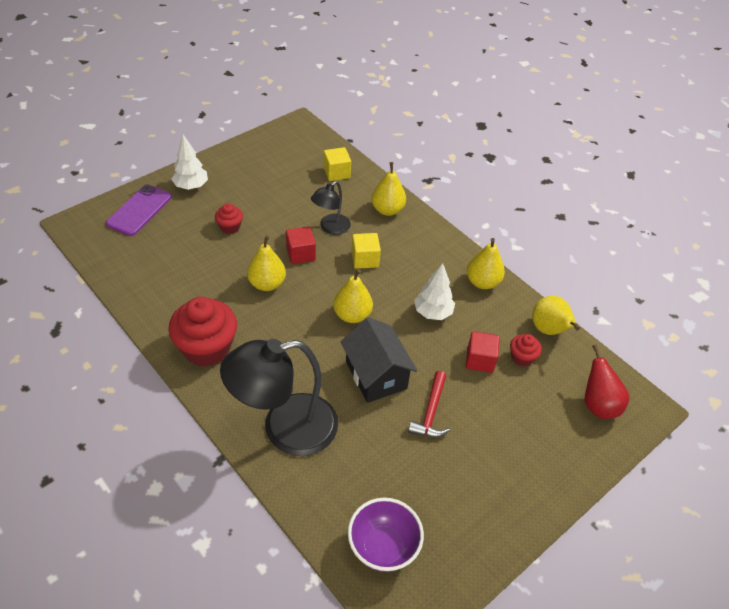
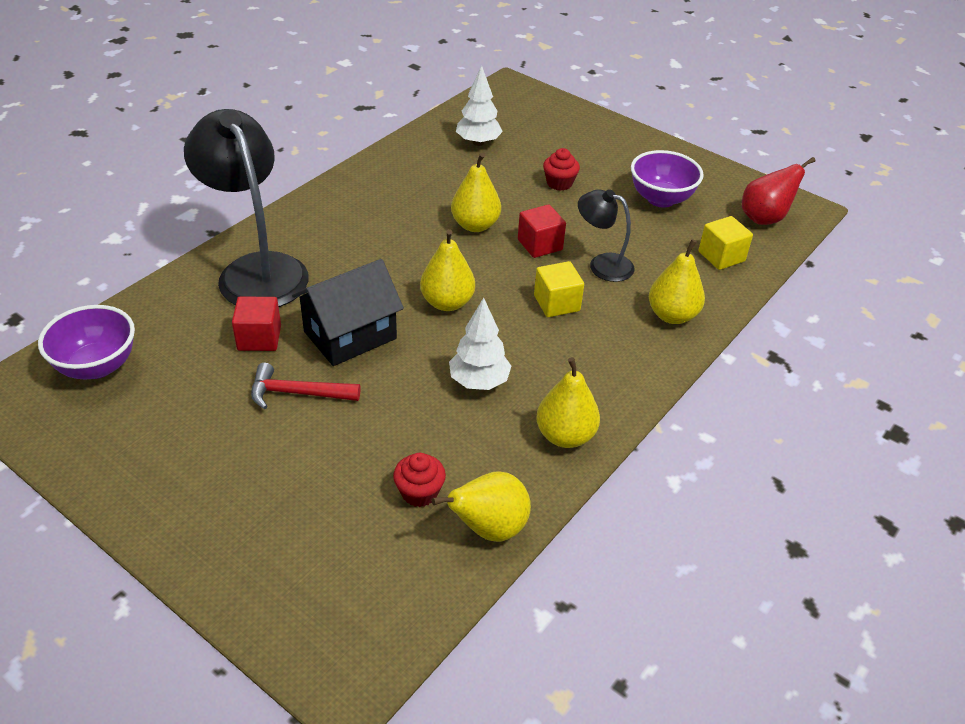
camera: 80 degrees right, 5 degrees down
purple phone [106,184,172,236] -> none
red cupcake [168,297,237,367] -> none
white tree [171,135,208,190] -> white tree moved to [456,65,503,146]
red cube [466,331,500,373] -> red cube moved to [232,296,281,351]
red pear [585,345,630,419] -> red pear moved to [742,157,815,225]
none -> purple bowl [631,150,704,208]

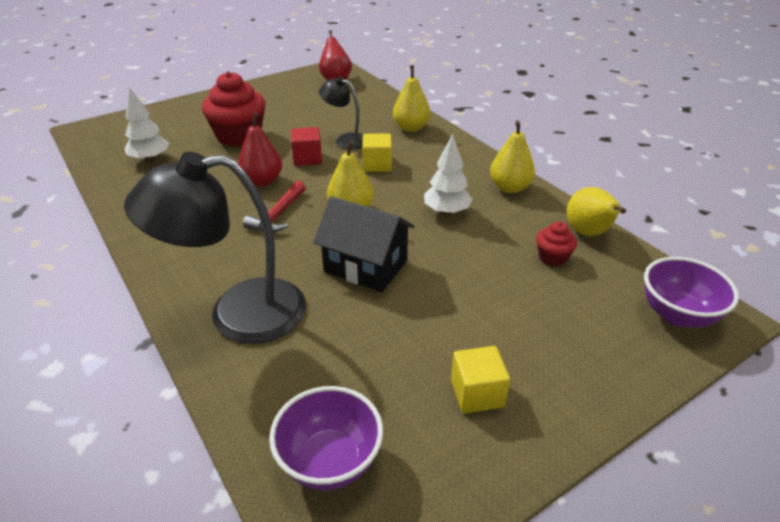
camera: 70 degrees left, 5 degrees down
red cube [232,296,281,351] -> none
red hammer [251,363,360,409] -> red hammer moved to [243,181,306,232]
black house [292,259,404,366] -> black house turned 45 degrees counterclockwise [313,196,415,292]
yellow pear [451,153,501,232] -> red pear [238,113,282,186]
red cupcake [543,148,580,191] -> red cupcake [202,71,266,147], size x2.05
black lamp [578,189,635,282] -> black lamp turned 75 degrees clockwise [319,76,363,150]
purple bowl [631,150,704,208] -> purple bowl moved to [644,257,739,328]
yellow cube [698,216,753,270] -> yellow cube moved to [451,346,510,413]

